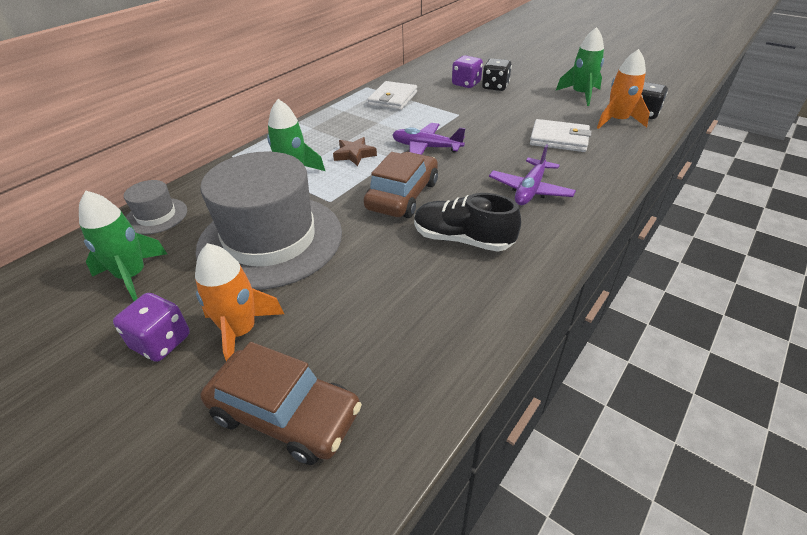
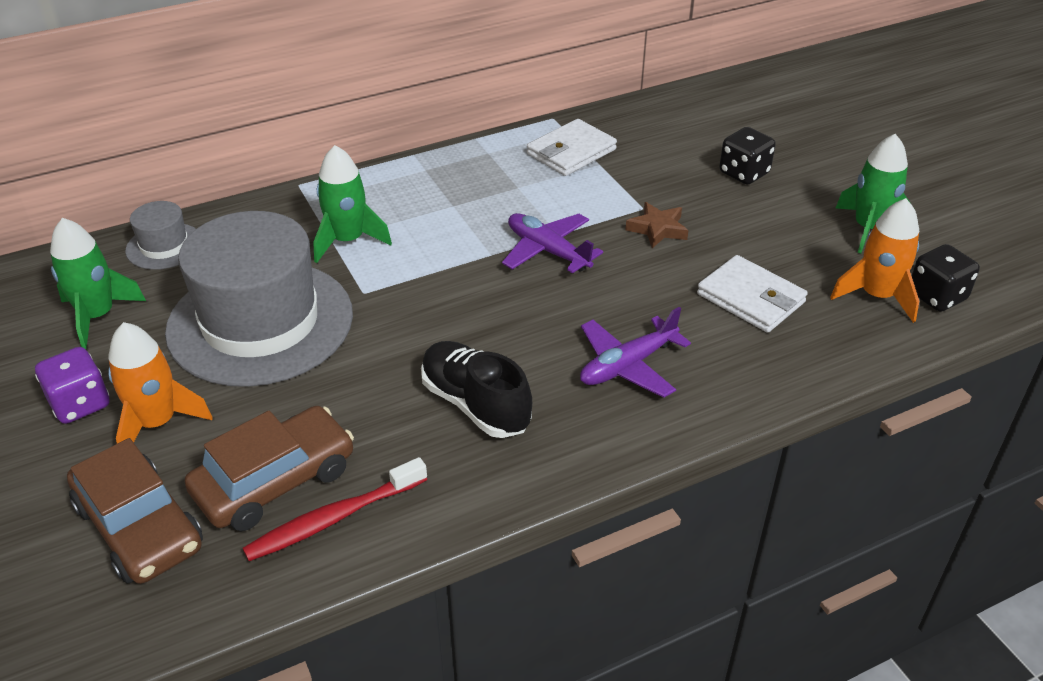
camera: 25 degrees right, 0 degrees up
brown star [333,137,377,166] -> brown star moved to [625,202,689,248]
brown car [364,152,438,218] -> brown car moved to [185,406,354,531]
purple dice [452,55,483,88] -> none
none -> red toothbrush [243,457,427,561]

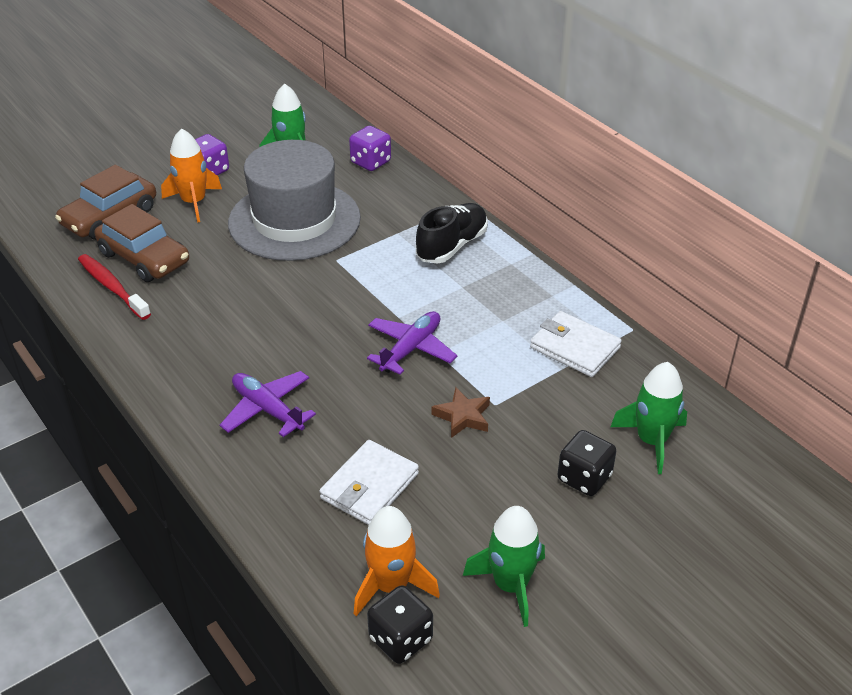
camera: 80 degrees right, 0 degrees up
grey hat [125,201,196,270] -> purple dice [349,126,391,171]
green rocket [313,145,392,263] -> green rocket moved to [611,362,687,474]
black shoe [421,341,532,438] -> black shoe moved to [416,203,488,263]

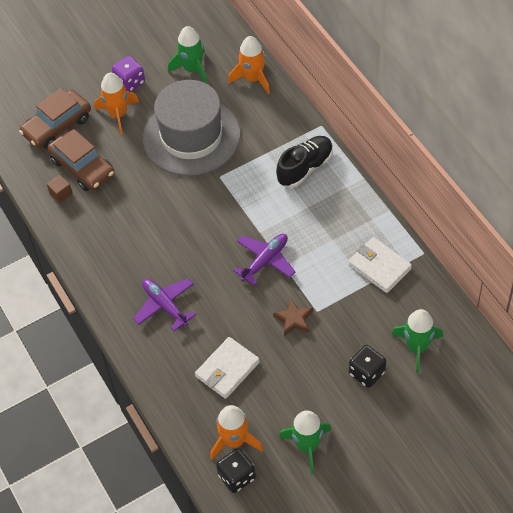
camera: 10 degrees right, 15 degrees up
red toothbrush [78,254,151,320] -> brown cube [47,175,73,203]
purple dice [349,126,391,171] -> orange rocket [228,36,270,94]

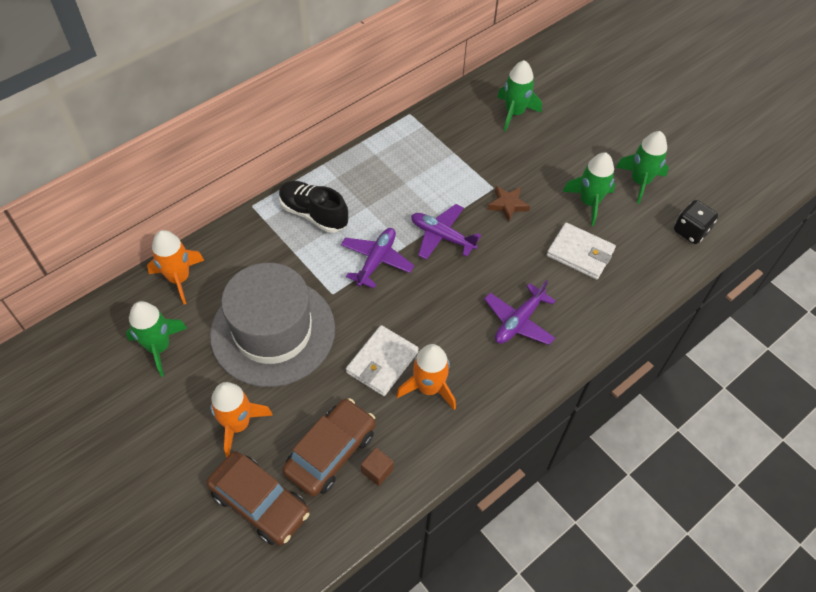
camera: 105 degrees left, 0 degrees up
purple dice [112,56,145,92] -> none
orange rocket [210,405,263,460] -> orange rocket moved to [396,344,456,410]
white wallet [348,237,412,293] -> white wallet moved to [346,325,419,396]
black dice [349,345,386,388] -> none
none -> purple plane [341,228,414,289]
none -> green rocket [562,152,615,226]

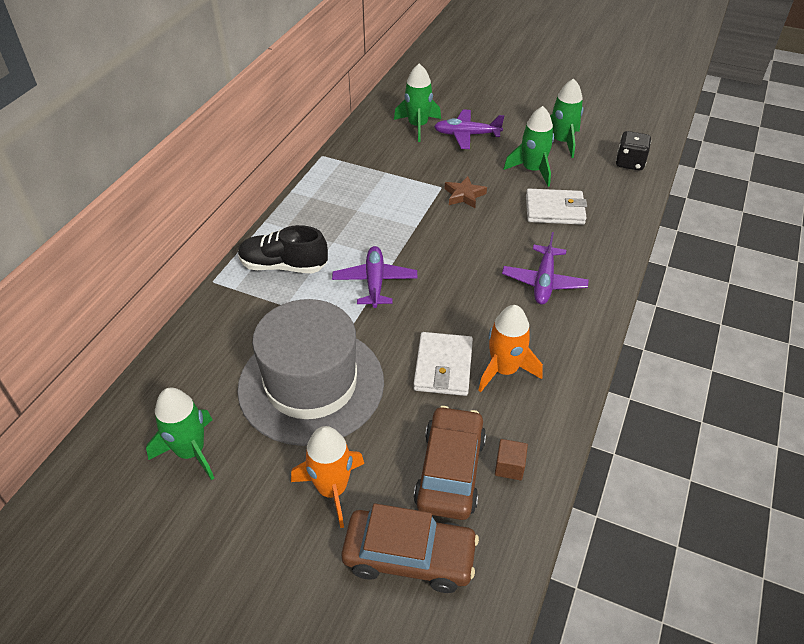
camera: 25 degrees left, 10 degrees down
orange rocket [147,230,204,304] -> none
purple plane [411,204,482,260] -> purple plane moved to [434,109,504,149]

